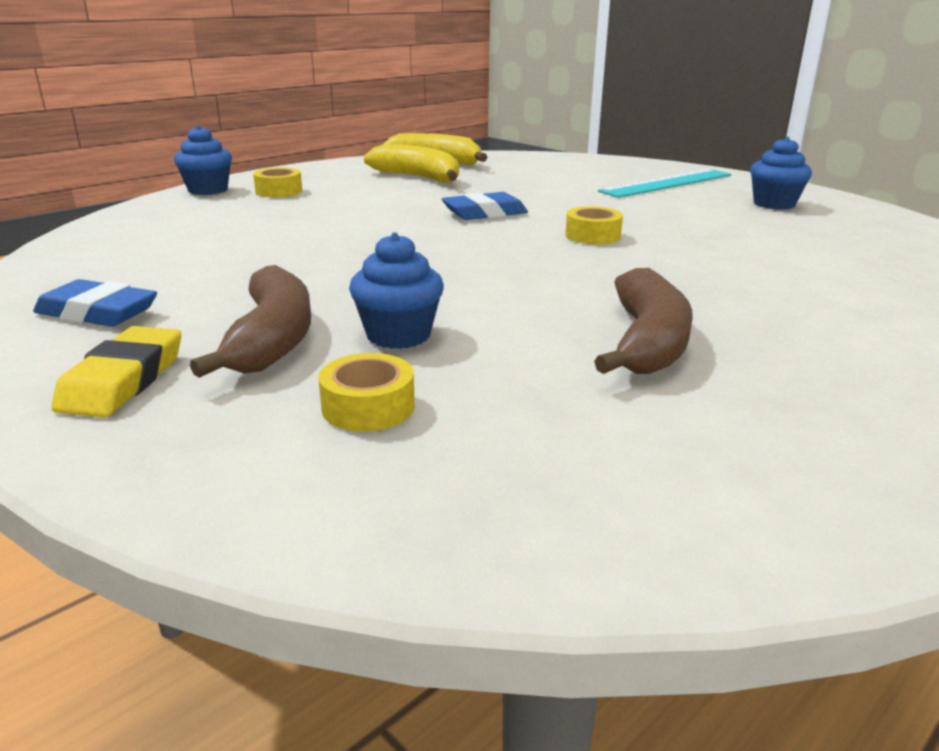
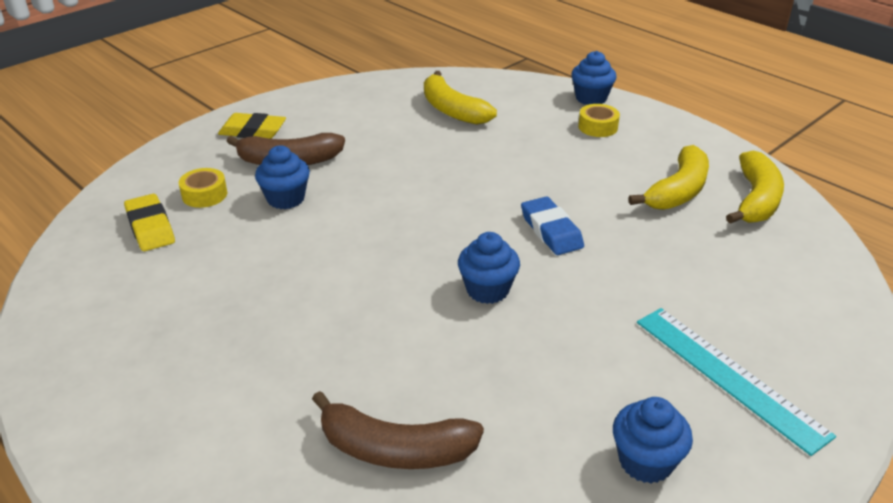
camera: 90 degrees right, 10 degrees up
blue eraser [33,279,157,327] -> none
yellow tape [565,206,623,244] -> blue cupcake [458,232,520,304]
brown banana [594,268,693,374] -> brown banana moved to [312,391,484,469]
none -> yellow eraser [124,194,175,251]
none -> yellow banana [424,71,497,125]

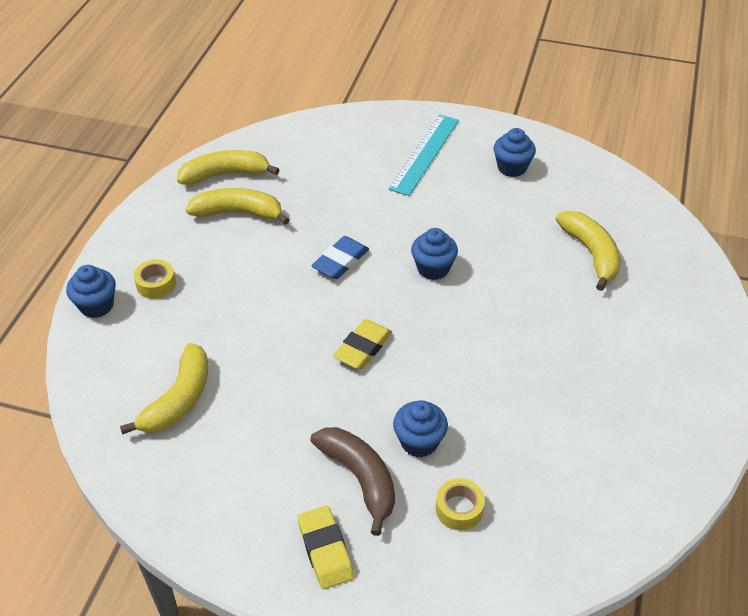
camera: 120 degrees left, 10 degrees up
yellow eraser [124,194,175,251] -> yellow eraser moved to [333,319,392,369]
brown banana [312,391,484,469] -> yellow banana [556,211,621,291]

